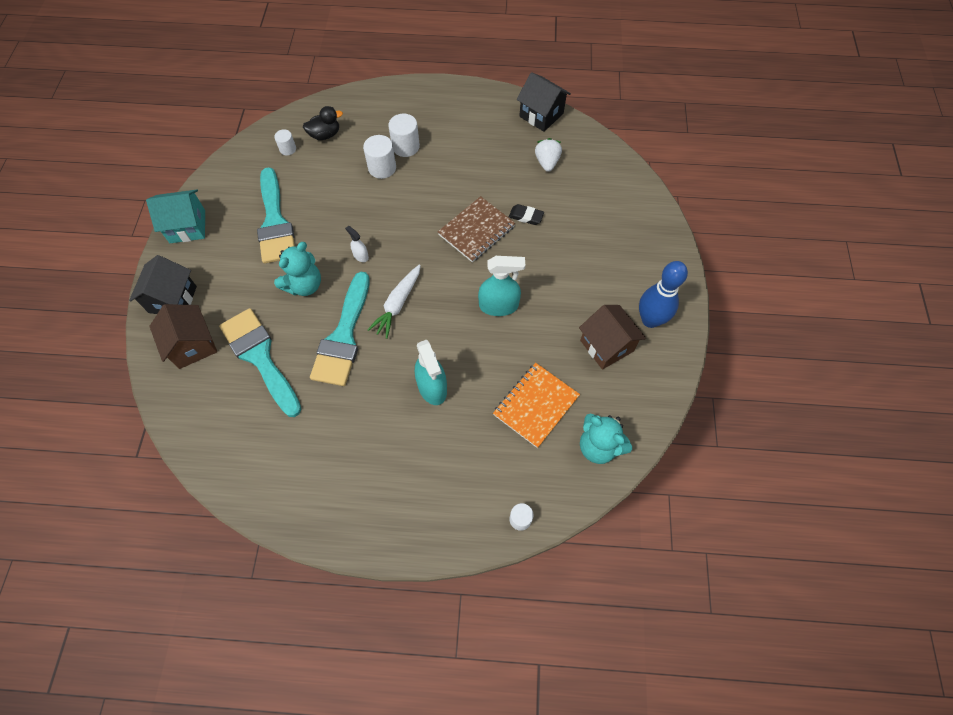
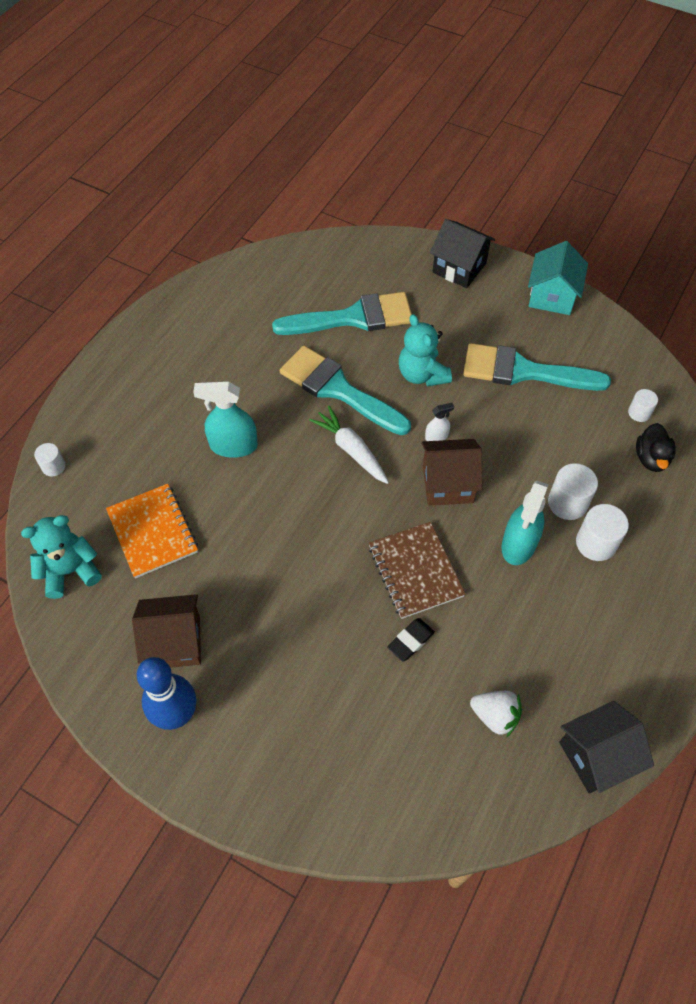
camera: 115 degrees right, 5 degrees down
brown house [149,304,217,369] -> brown house moved to [421,439,482,505]
turquoise spray bottle [478,256,525,316] -> turquoise spray bottle moved to [502,480,549,565]

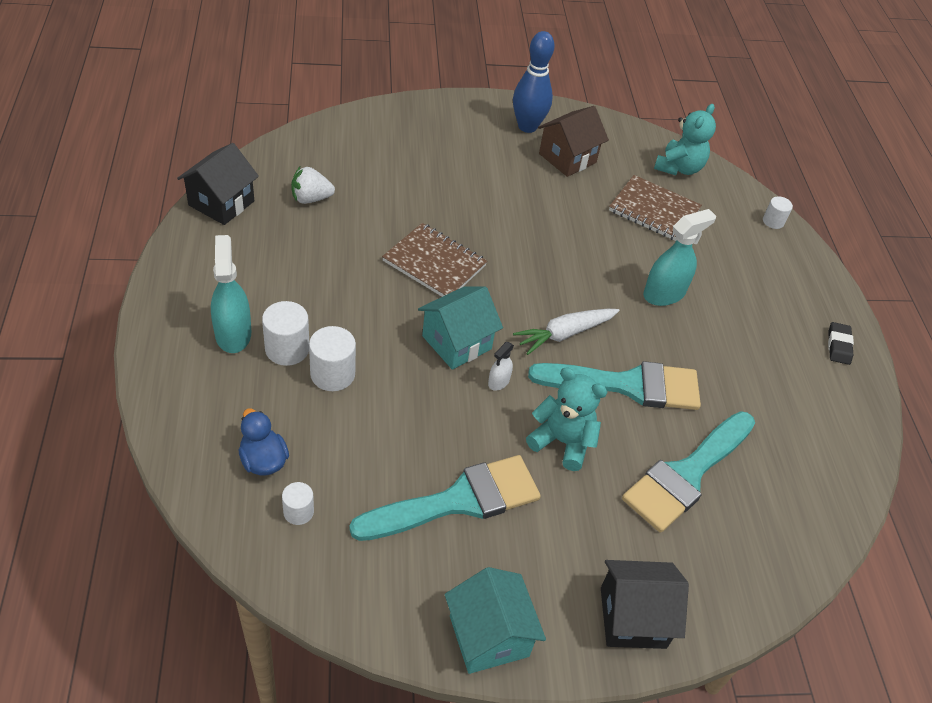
camera: 140 degrees right, 10 degrees down
orange notebook [106,484,198,578] -> brown notebook [609,175,702,241]
white carrot [309,406,389,484] -> white carrot turned 135 degrees clockwise [513,309,620,355]
black eraser [387,618,435,661] -> black eraser moved to [828,322,854,365]
brown house [421,439,482,505] -> turquoise house [418,286,503,370]
turquoise spray bottle [502,480,549,565] -> turquoise spray bottle moved to [211,235,251,353]
black duck [636,423,676,472] -> blue duck [239,408,289,475]

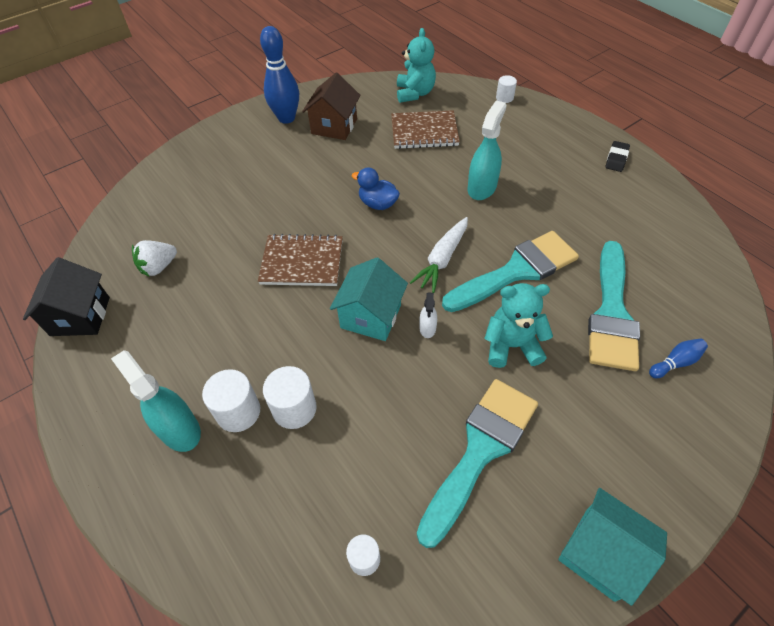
camera: 25 degrees left, 5 degrees up
blue duck [239,408,289,475] -> blue duck moved to [352,167,400,210]
black house [601,560,689,649] -> none
black eraser [828,322,854,365] -> black eraser turned 45 degrees clockwise [605,141,630,172]
none -> blue bowling pin [649,338,708,378]

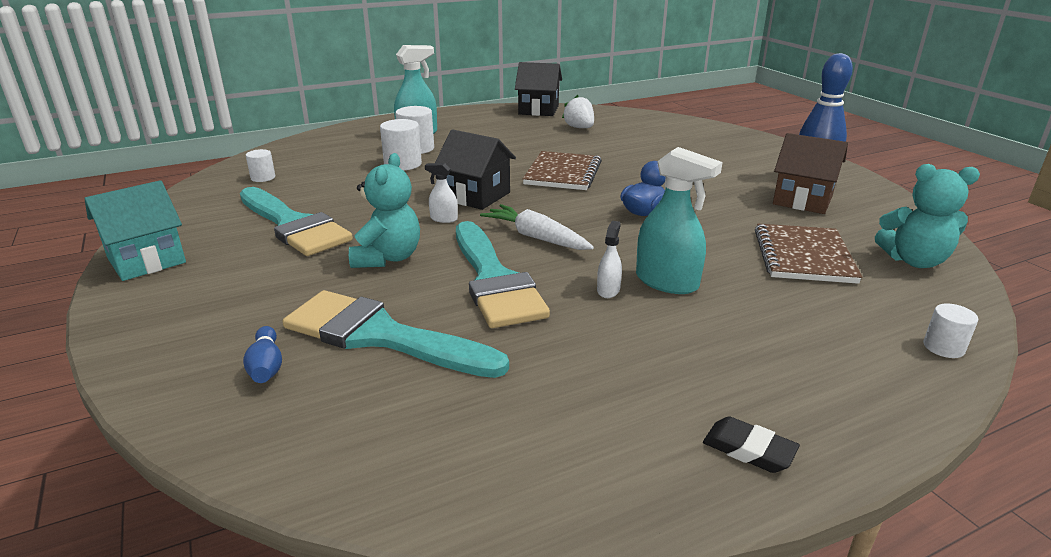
camera: 100 degrees right, 25 degrees down
turquoise house [330,258,408,341] -> black house [435,129,516,210]
none -> white spray bottle [597,221,622,298]

